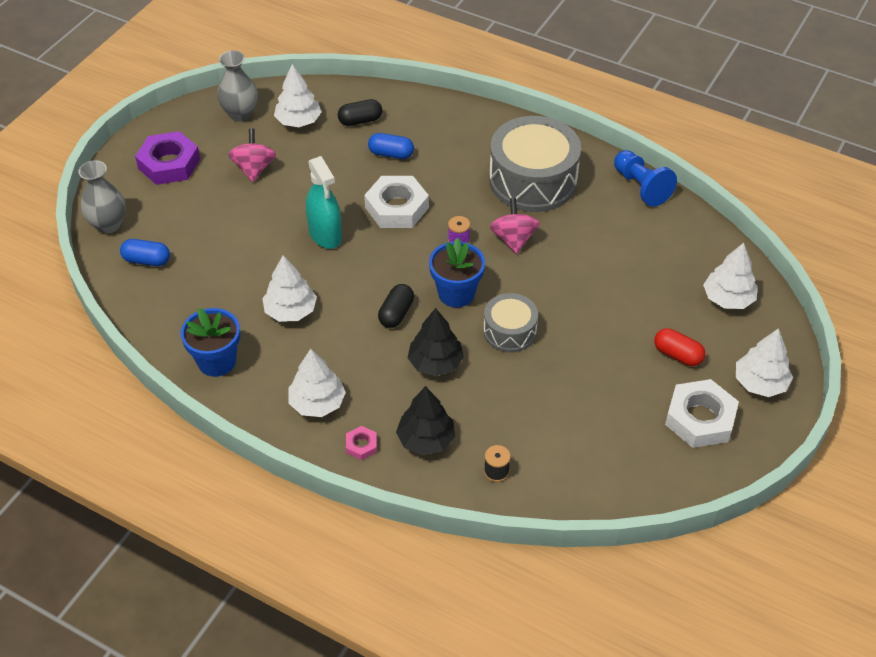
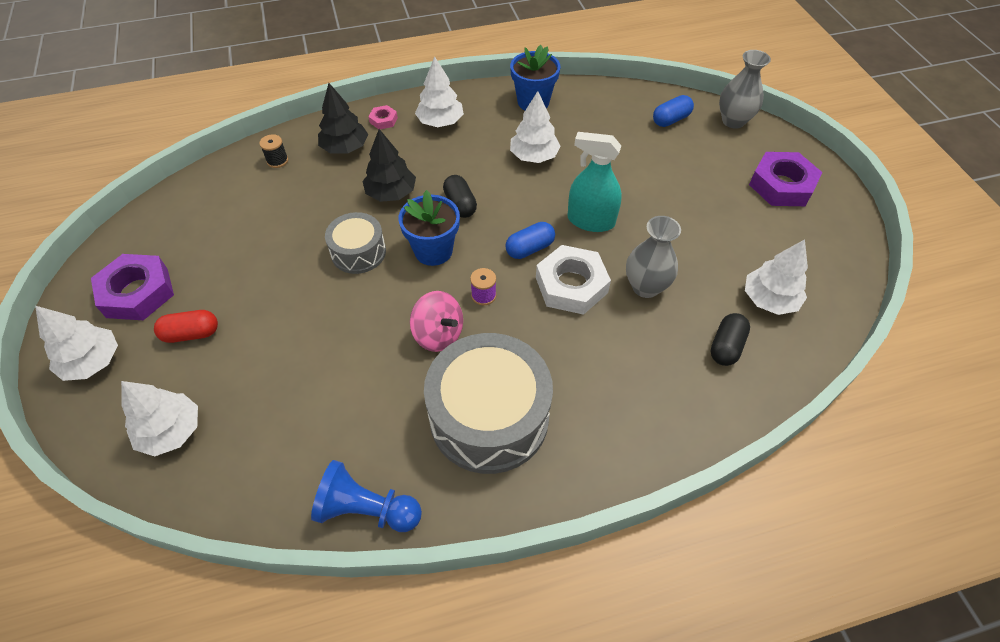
camera: 135 degrees right, 5 degrees up
grey vase [217,50,258,122] -> grey vase moved to [626,216,681,298]
pink spinning top [228,128,276,182] -> none
blue capsule [368,133,414,159] -> blue capsule moved to [505,222,555,259]
white nut [665,379,739,448] -> purple nut [91,254,174,320]

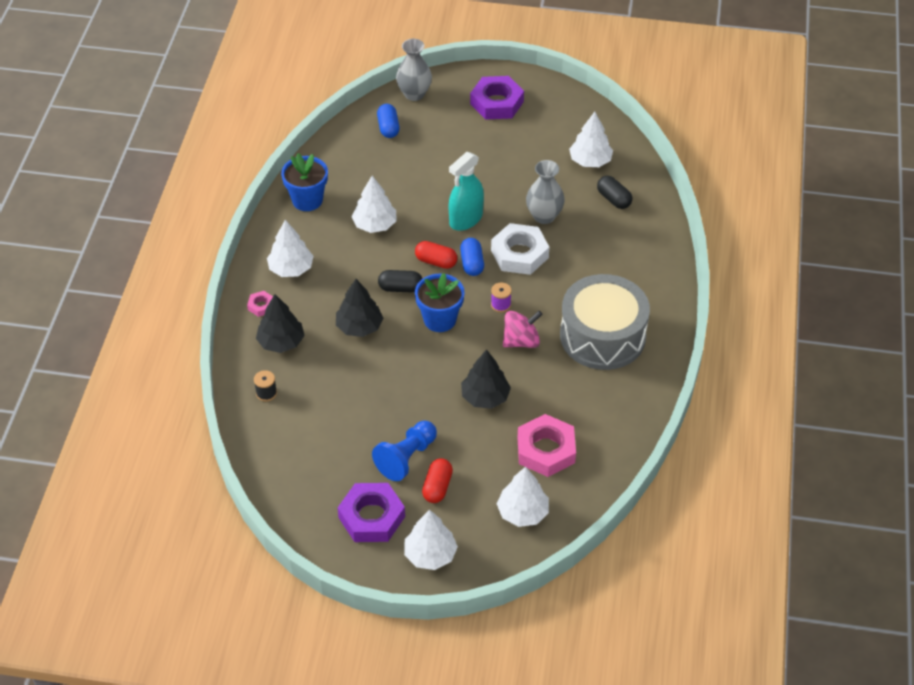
camera: 65 degrees left, 5 degrees down
blue pawn [311,460,422,532] -> blue pawn moved to [372,421,437,481]
grey drum [325,212,386,274] -> none
none -> red capsule [415,241,458,269]
none -> black tree [461,349,511,409]
none -> pink nut [517,414,576,477]

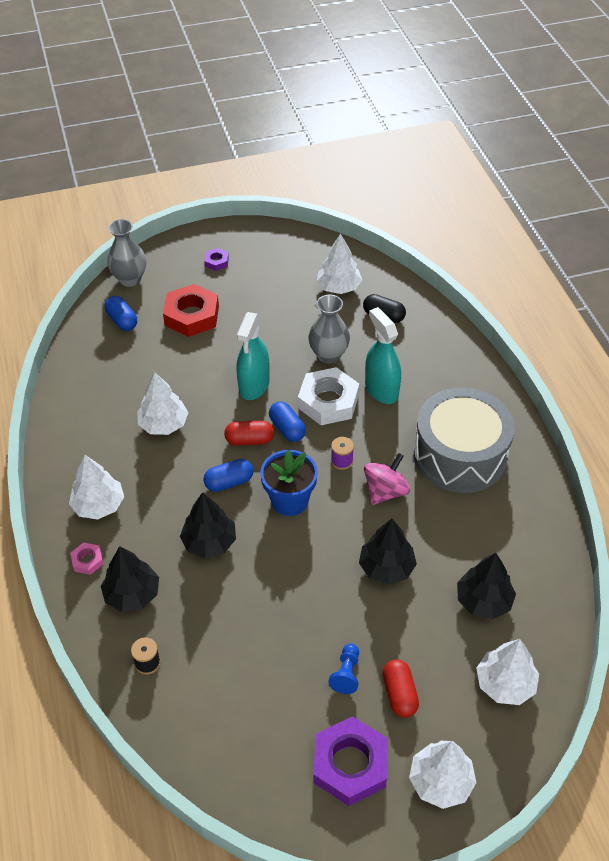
camera: 25 degrees left, 0 degrees up
blue flower pot [281,153,328,211] -> none
blue pawn [372,421,437,481] -> blue pawn [328,643,359,694], size x0.58
black capsule [378,270,423,292] -> blue capsule [203,459,254,492]
purple nut [470,76,524,120] -> purple nut [204,248,229,271], size x0.47
pink nut [517,414,576,477] -> black tree [457,553,516,619]
none -> red nut [163,284,219,337]
none -> turquoise spray bottle [365,307,401,404]

